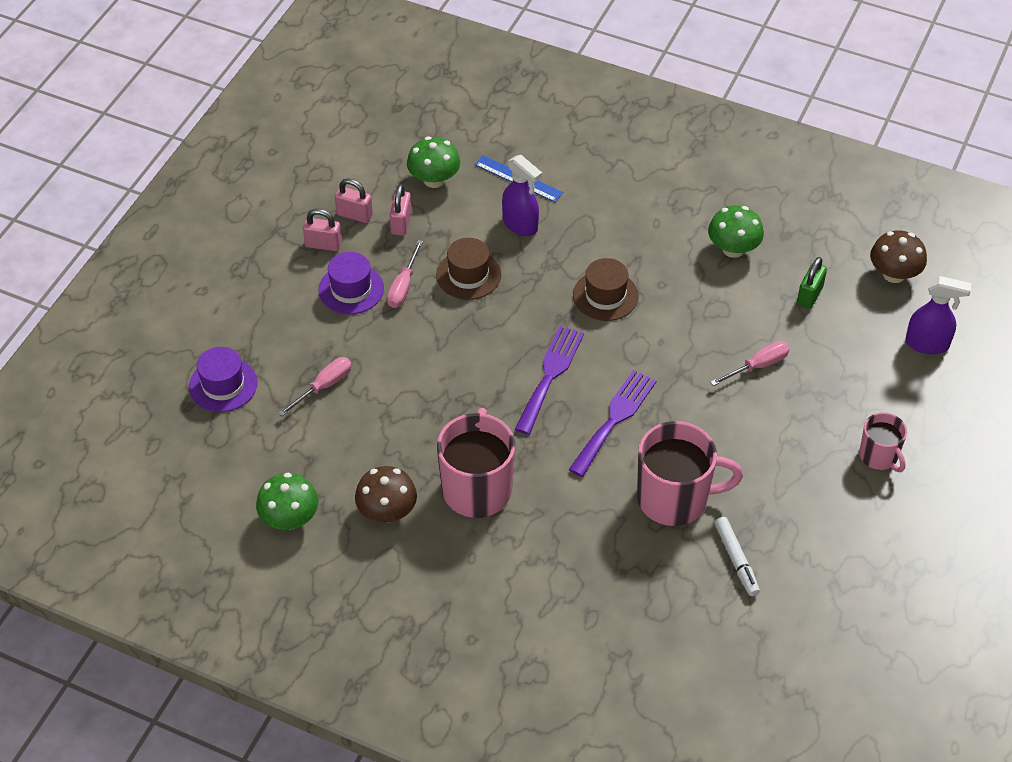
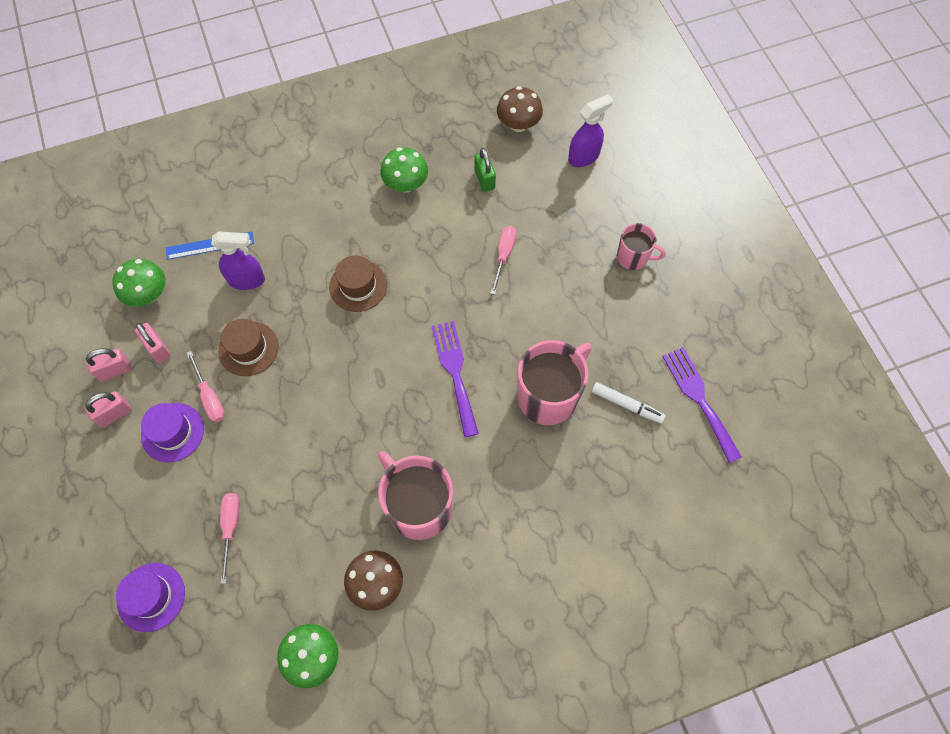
camera: 45 degrees left, 15 degrees up
purple fork [515,326,584,435] -> purple fork moved to [662,347,742,463]

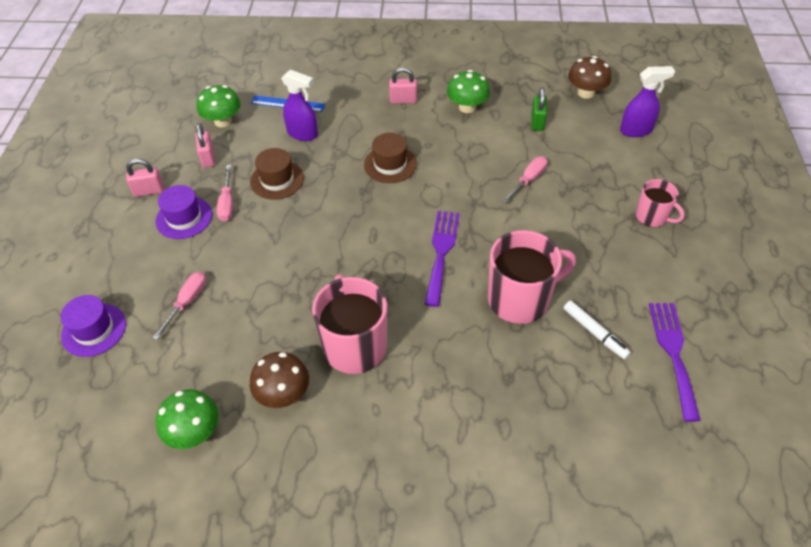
camera: 25 degrees right, 15 degrees down
pink padlock [86,348,132,382] -> pink padlock moved to [389,67,417,104]

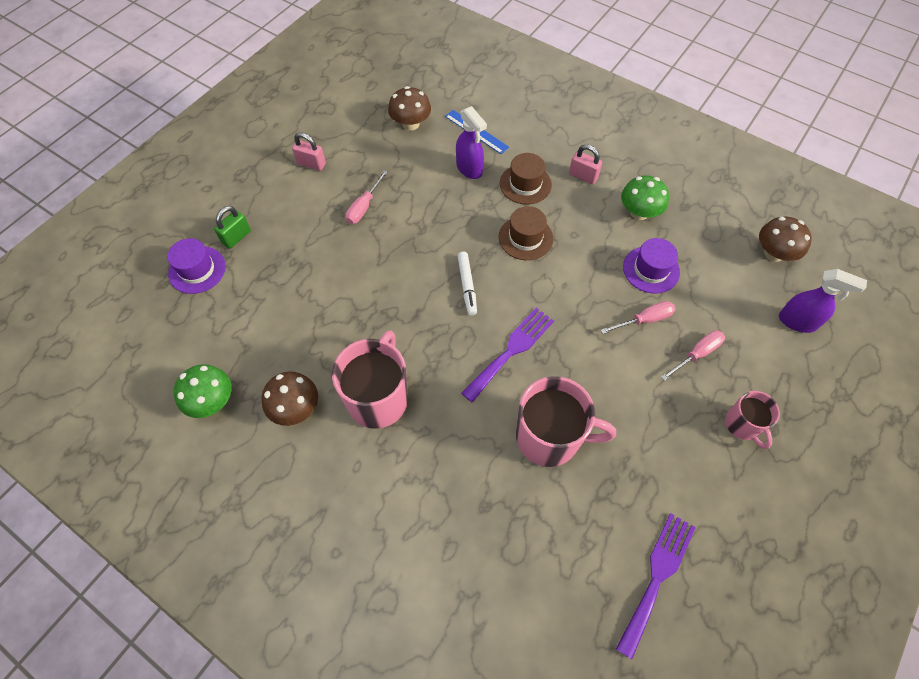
camera: 30 degrees right, 10 degrees up
pink screwdriver [153,272,206,340] -> pink screwdriver moved to [661,330,725,381]
purple hat [156,185,212,239] -> purple hat moved to [623,238,680,294]
pink padlock [196,124,215,168] -> none
green mushroom [197,85,241,127] -> brown mushroom [388,86,431,131]
brown hat [250,148,304,200] -> brown hat moved to [500,153,552,205]
green padlock [531,87,547,131] -> green padlock moved to [214,206,251,249]
white marker [564,300,631,359] -> white marker moved to [458,252,477,316]

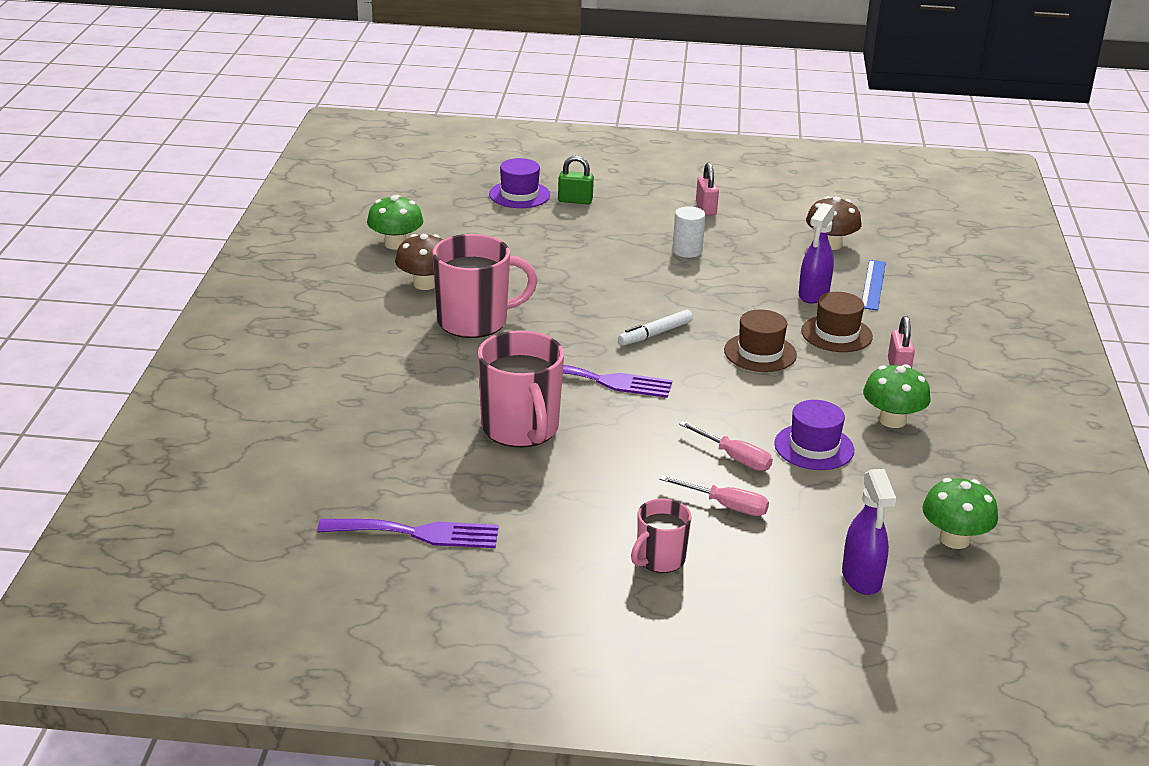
camera: 60 degrees right, 30 degrees down
pink screwdriver [346,170,388,224] -> white cylinder [673,206,706,258]
brown mushroom [759,217,812,262] -> green mushroom [922,478,998,549]

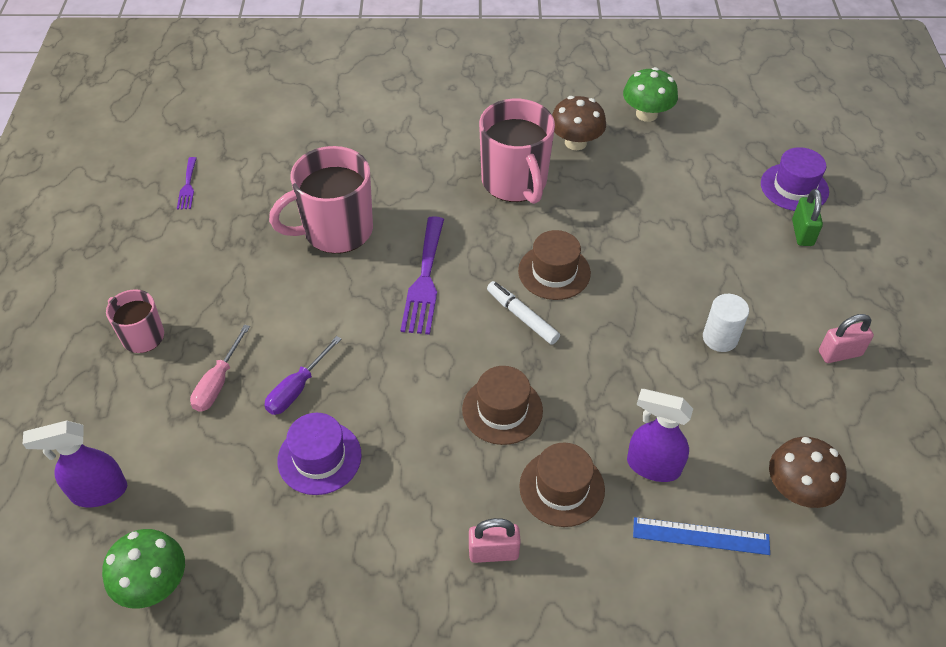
camera: 85 degrees right, 20 degrees up
purple fork [317,519,499,548] -> purple fork [177,157,197,210], size x0.52
pink screwdriver [679,421,773,471] -> purple screwdriver [264,336,341,415]
green mushroom [863,364,931,428] -> none
none -> brown hat [518,230,591,300]

